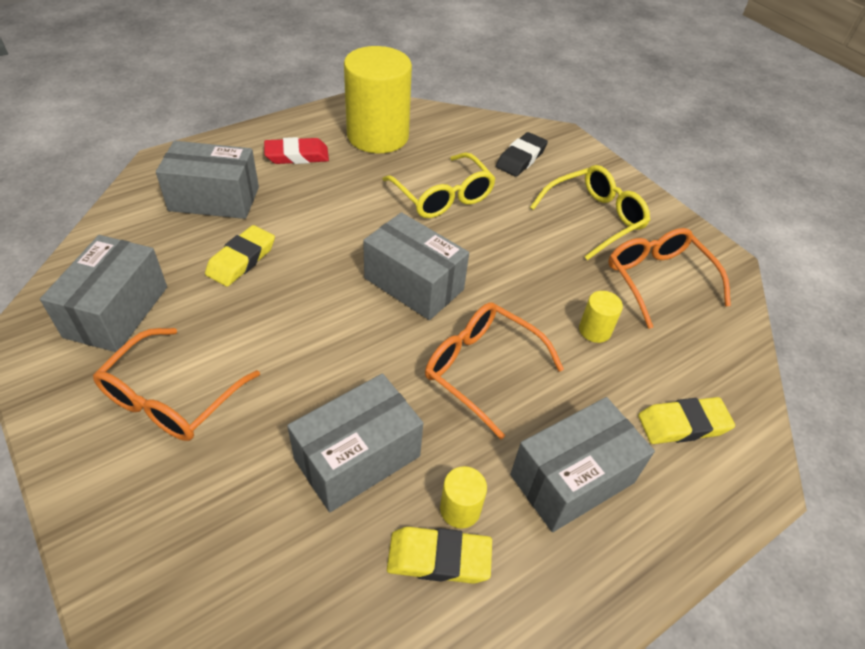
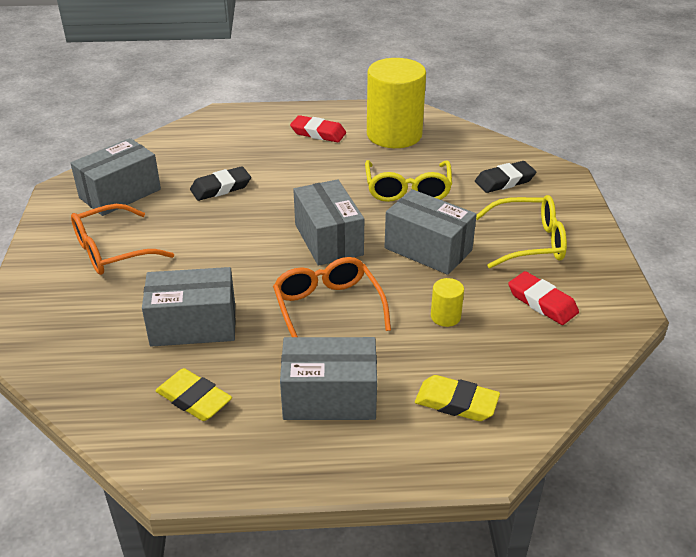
camera: 35 degrees right, 10 degrees down
grey box [156,141,259,219] -> grey box moved to [384,189,477,275]
yellow eraser [205,225,275,287] -> black eraser [190,166,251,201]
yellow cylinder [440,466,487,528] -> none
orange glasses [608,228,731,329] -> red eraser [508,271,579,325]

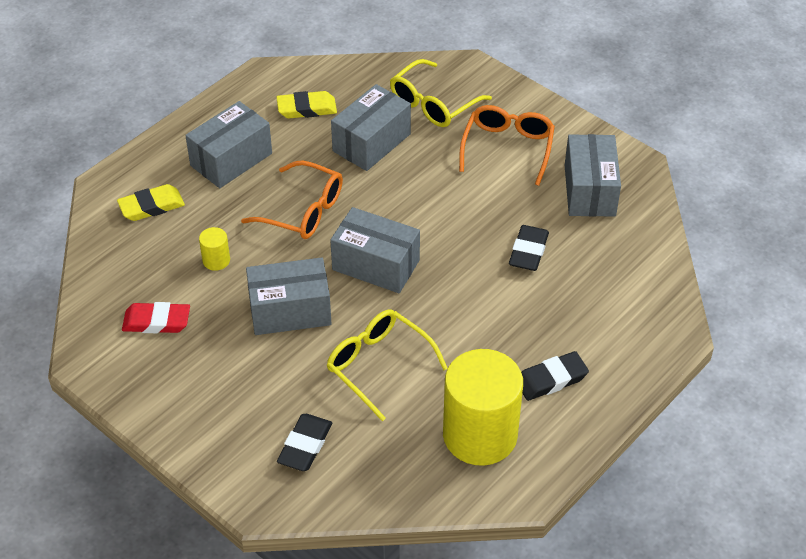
camera: 135 degrees right, 10 degrees up
red eraser [290,115,346,142] -> black eraser [521,351,589,401]
yellow glasses [476,195,567,269] -> yellow glasses moved to [390,59,492,127]

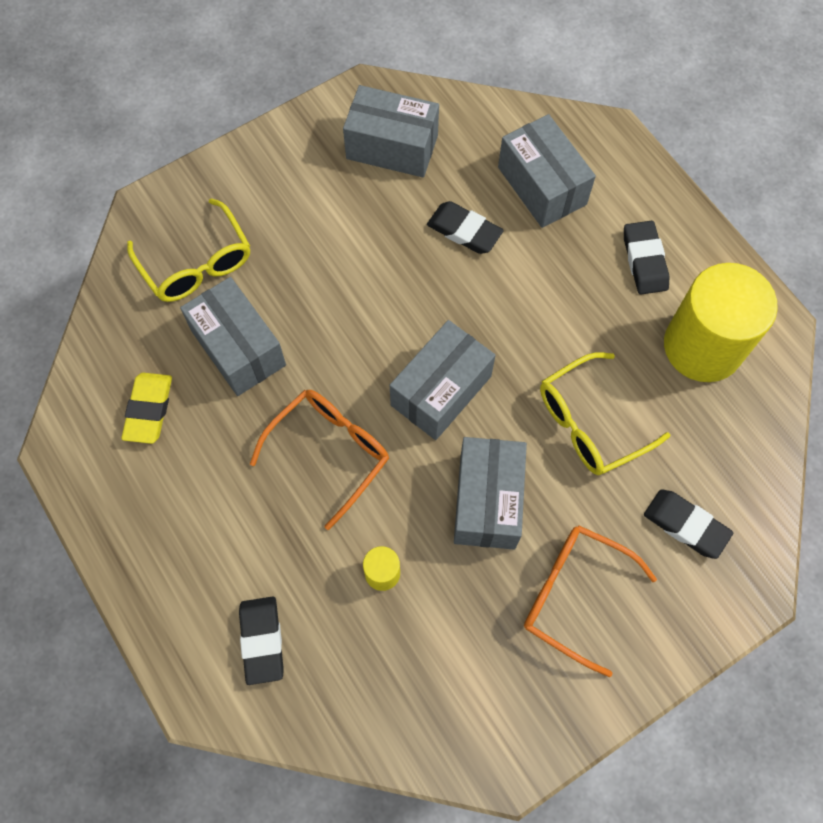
camera: 75 degrees left, 20 degrees up
yellow eraser [117,184,185,221] -> black eraser [239,597,284,685]
red eraser [122,302,190,333] -> none
grey box [185,101,272,188] -> grey box moved to [498,114,596,228]
orange glasses [459,105,555,186] -> orange glasses moved to [524,525,657,677]

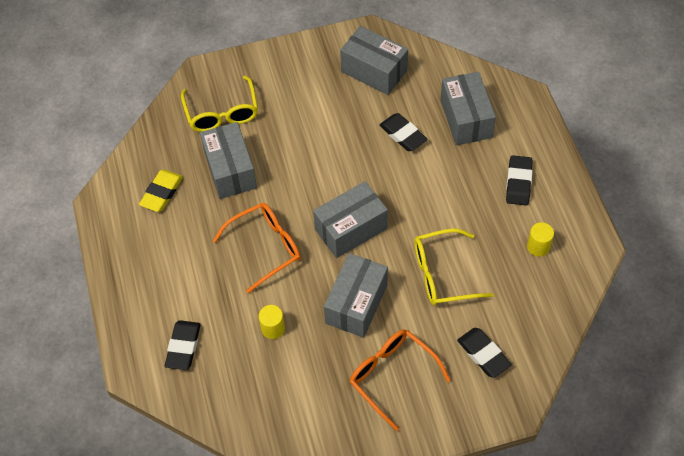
camera: 20 degrees right, 10 degrees down
yellow cylinder [664,263,778,382] -> yellow cylinder [527,222,554,257], size x0.41

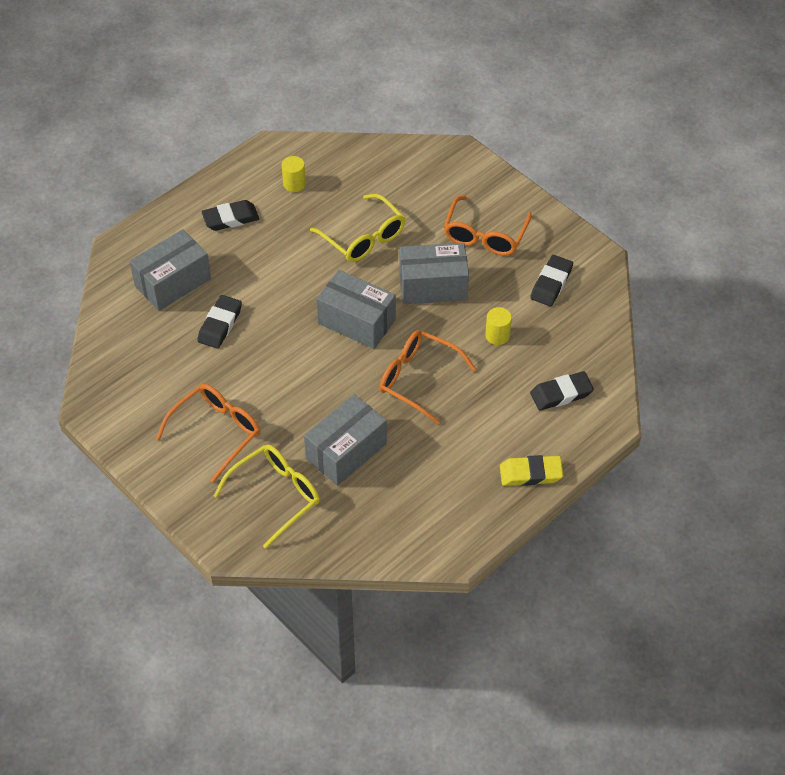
camera: 120 degrees left, 5 degrees down
yellow eraser [139,170,183,212] -> yellow eraser moved to [500,455,564,486]
grey box [340,26,408,95] -> none
black eraser [457,328,512,378] -> black eraser moved to [530,255,573,306]
none -> orange glasses [156,384,260,483]

